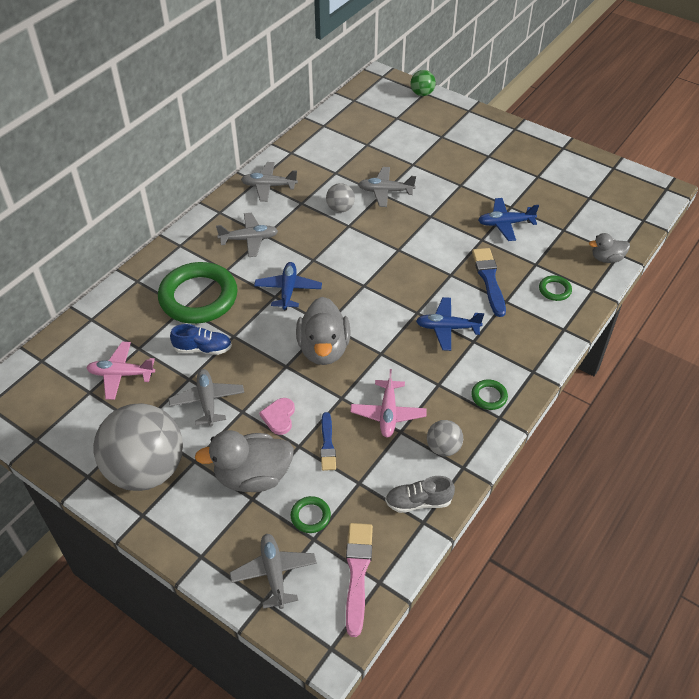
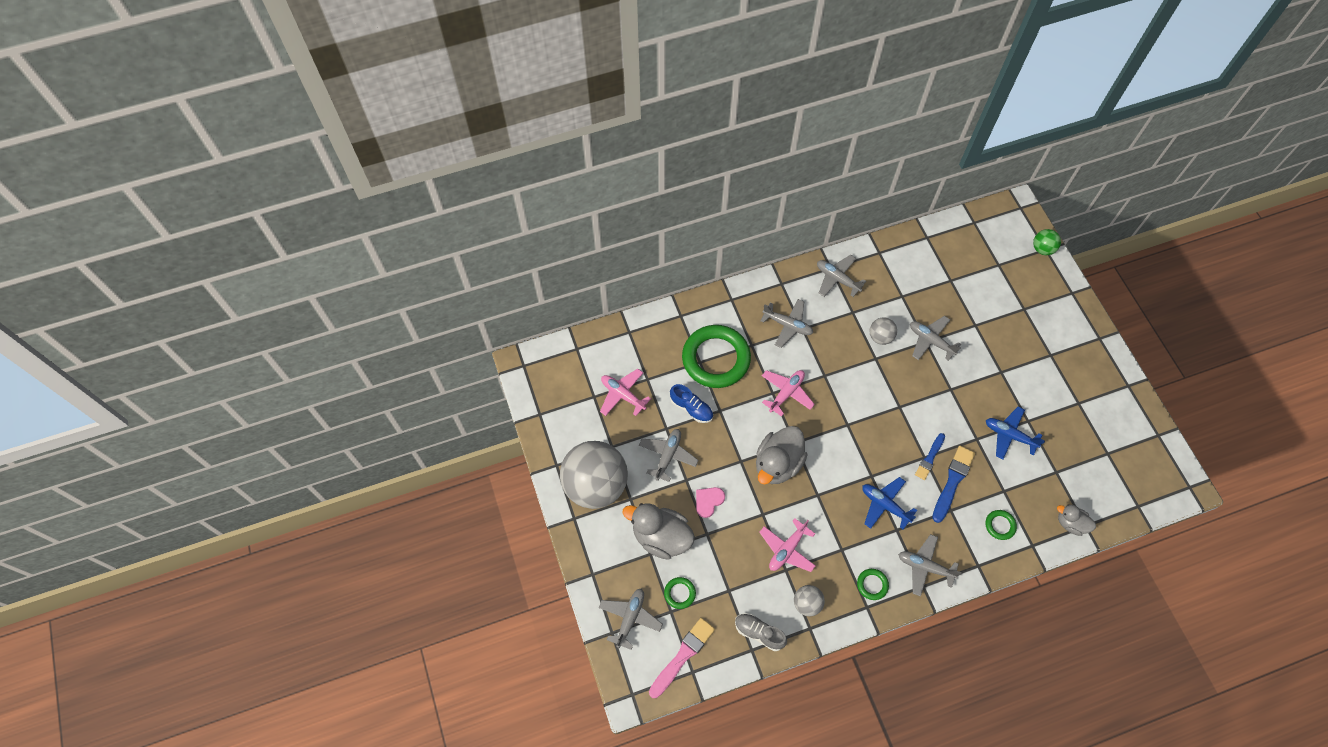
camera: 35 degrees right, 15 degrees up
blue plane [254,262,322,310] -> pink plane [762,370,815,417]
blue brush [320,412,336,471] -> blue brush moved to [915,433,945,480]
none -> grey plane [898,534,962,597]

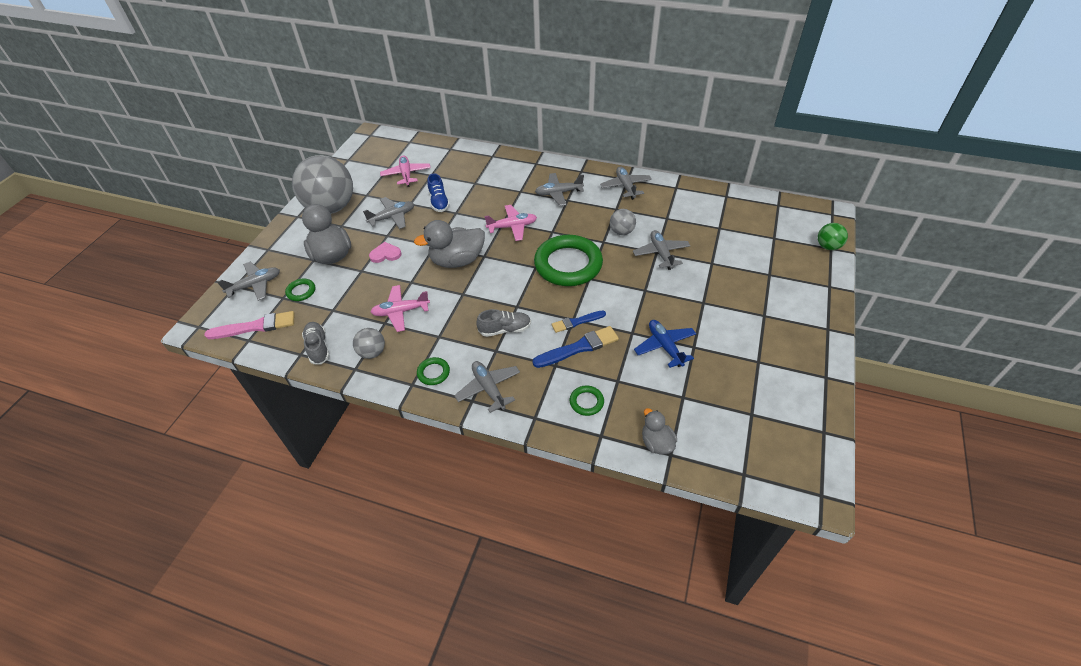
camera: 40 degrees right, 15 degrees down
green ring [682,325,751,388] -> green ring moved to [534,235,603,286]
grey plane [761,299,813,348] -> grey plane turned 105 degrees clockwise [535,173,584,206]
blue plane [862,477,917,529] -> grey shoe [476,309,531,337]

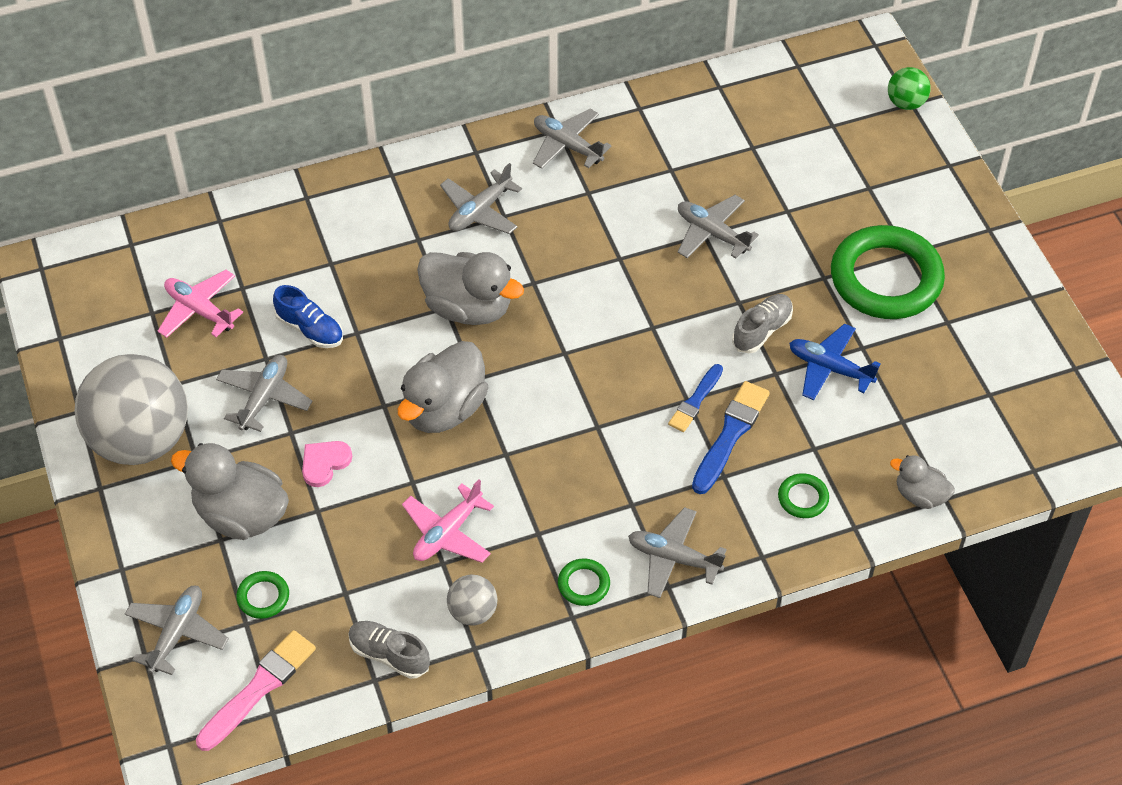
camera: 40 degrees left, 5 degrees up
grey shoe [476,309,531,337] -> grey shoe moved to [732,294,793,354]
pink plane [485,205,537,241] -> grey duck [417,252,524,325]
green ring [534,235,603,286] -> green ring moved to [831,225,945,319]
grey ball [610,209,636,235] -> none

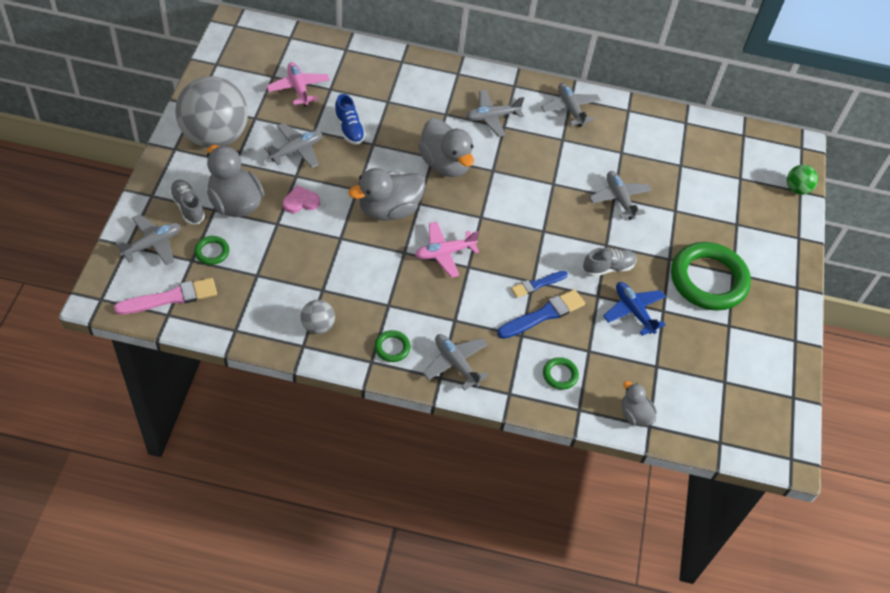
camera: 25 degrees right, 0 degrees up
grey shoe [349,621,430,679] -> grey shoe moved to [169,180,205,224]
pink plane [402,480,494,563] -> pink plane moved to [415,222,479,278]

